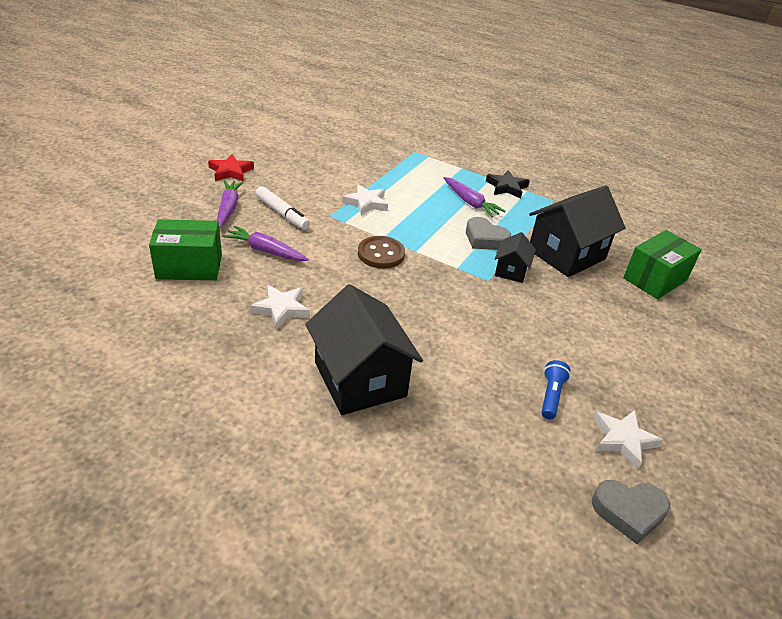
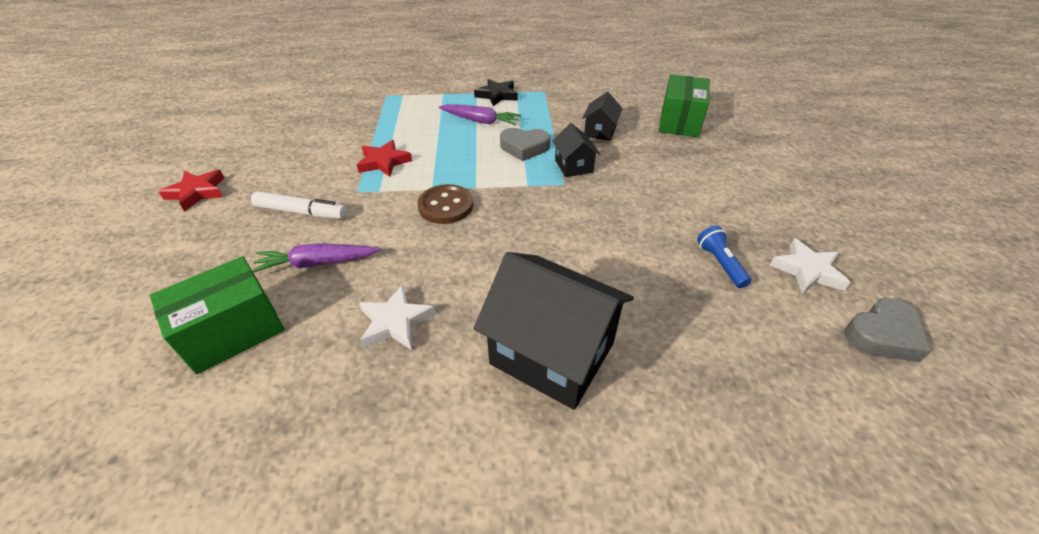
camera: 30 degrees left, 5 degrees up
purple carrot [217,180,244,228] -> none
white star [342,184,388,216] -> red star [357,140,412,177]
black house [529,186,626,277] -> black house [582,92,623,141], size x0.50

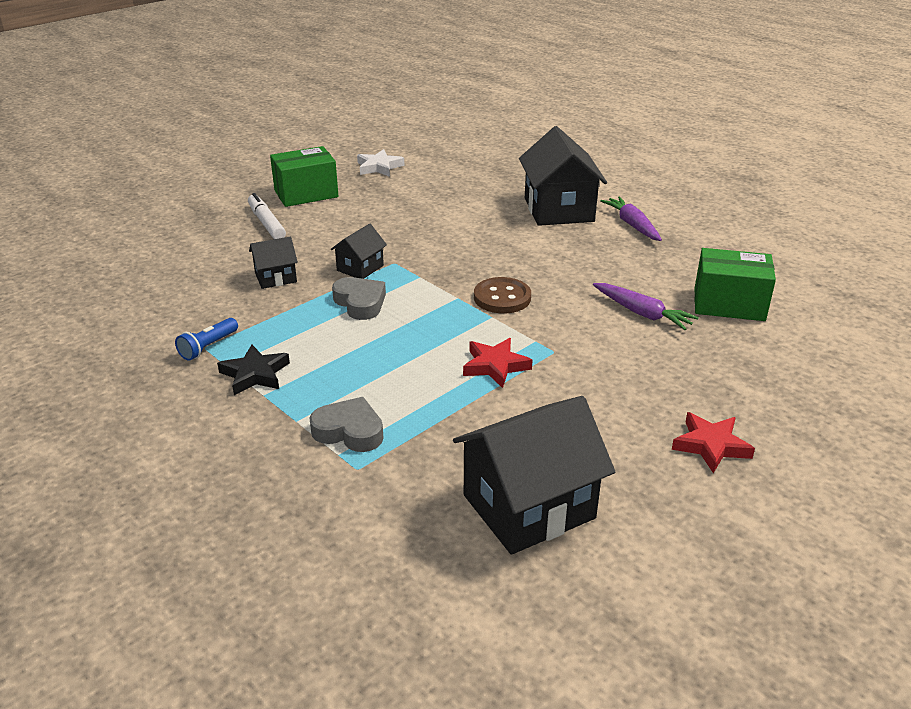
camera: 130 degrees left, 10 degrees down
white marker [251,191,347,219] -> white marker moved to [248,193,286,239]
white star [359,284,435,350] -> none
purple carrot [439,104,521,125] -> purple carrot moved to [600,196,662,241]
green box [659,75,710,137] -> green box moved to [270,146,339,207]
blue flashlight [697,226,751,288] -> blue flashlight moved to [175,318,238,361]
grey heart [844,298,931,362] -> grey heart moved to [310,397,383,452]
none -> black house [453,396,615,555]

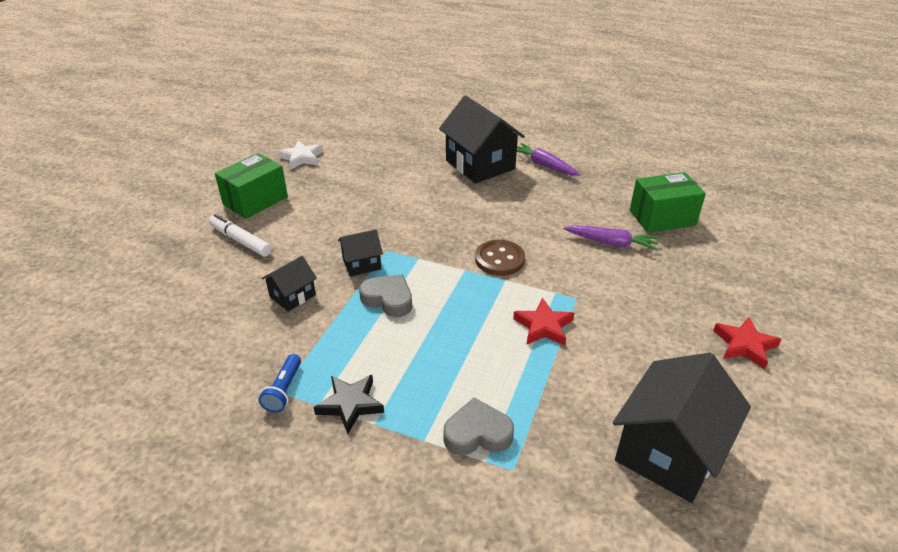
camera: 25 degrees left, 5 degrees up
black house [331,223,387,279] -> black house turned 60 degrees clockwise [338,229,383,277]

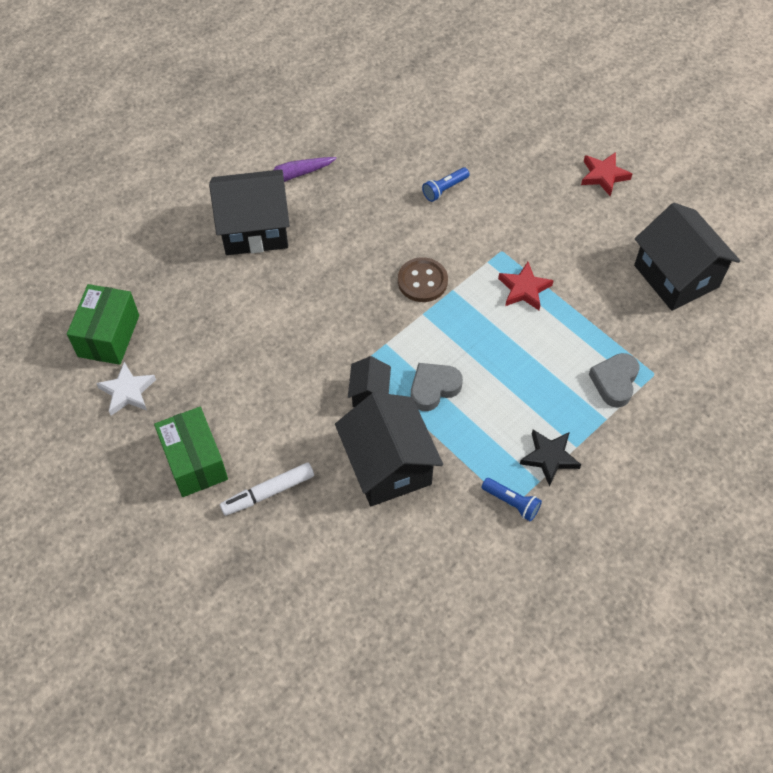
camera: 65 degrees left, 20 degrees up
black house [261,256,317,312] -> black house [335,392,443,506], size x1.99
purple carrot [563,225,659,251] -> blue flashlight [422,167,470,202]
green box [630,172,706,233] -> green box moved to [67,284,139,365]

